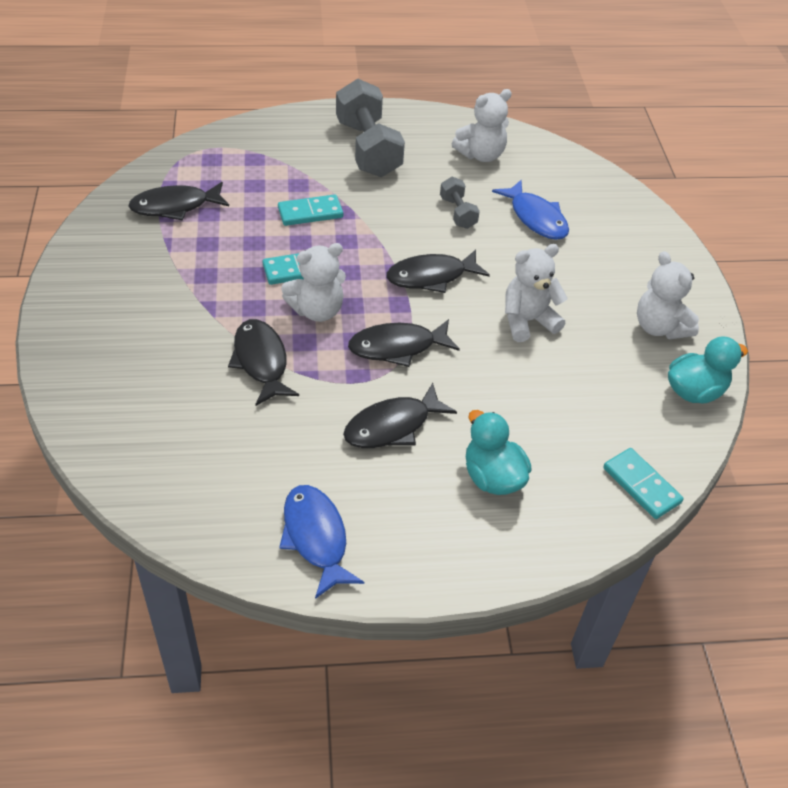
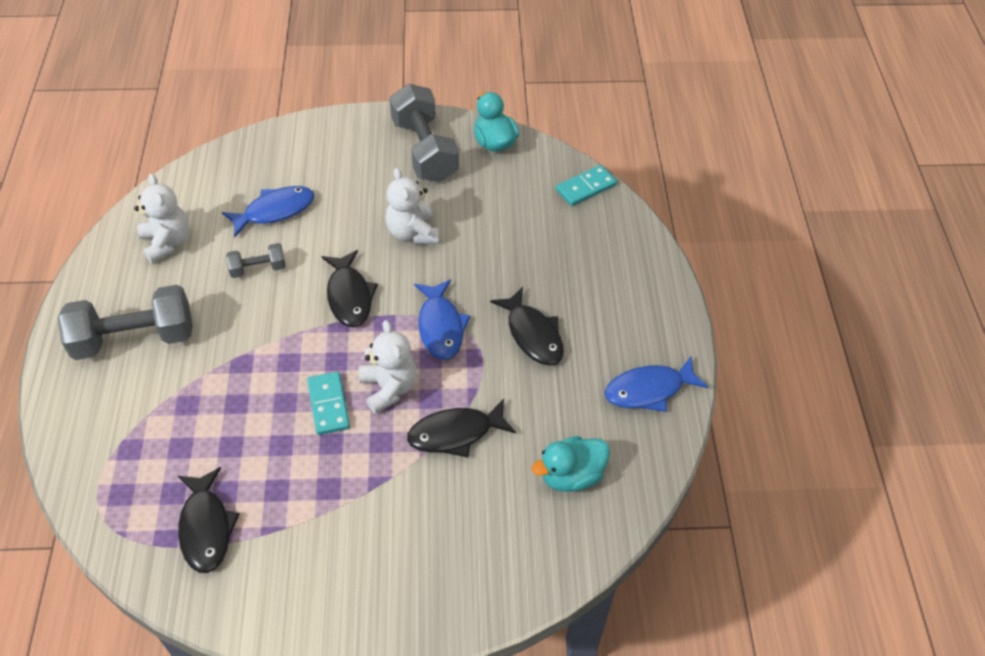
camera: 85 degrees left, 5 degrees up
turquoise domino [278,194,343,226] -> none
black fish [348,319,460,367] -> blue fish [414,279,470,360]
turquoise duck [466,410,532,495] -> turquoise duck moved to [532,436,610,492]
white teddy bear [637,251,699,339] -> grey dumbbell [389,84,459,182]

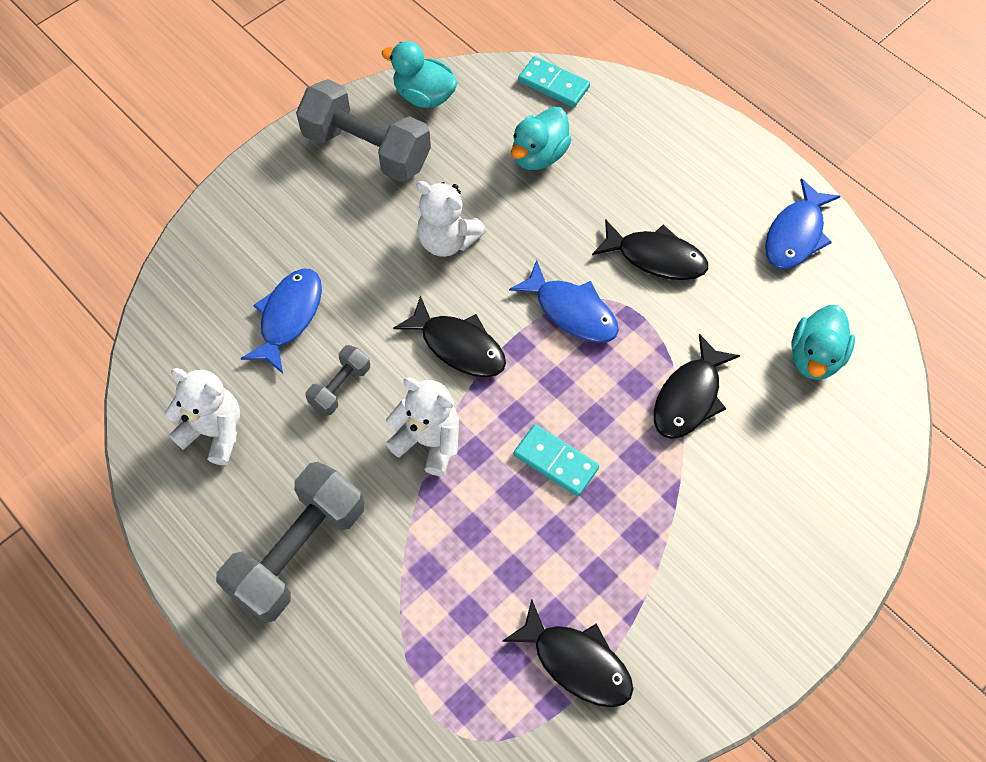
camera: 40 degrees left, 10 degrees up
white teddy bear [359,320,417,414] -> white teddy bear moved to [385,377,459,476]
turquoise domino [556,165,617,206] -> turquoise domino turned 75 degrees counterclockwise [518,56,590,107]
none -> turquoise duck [511,107,572,170]

